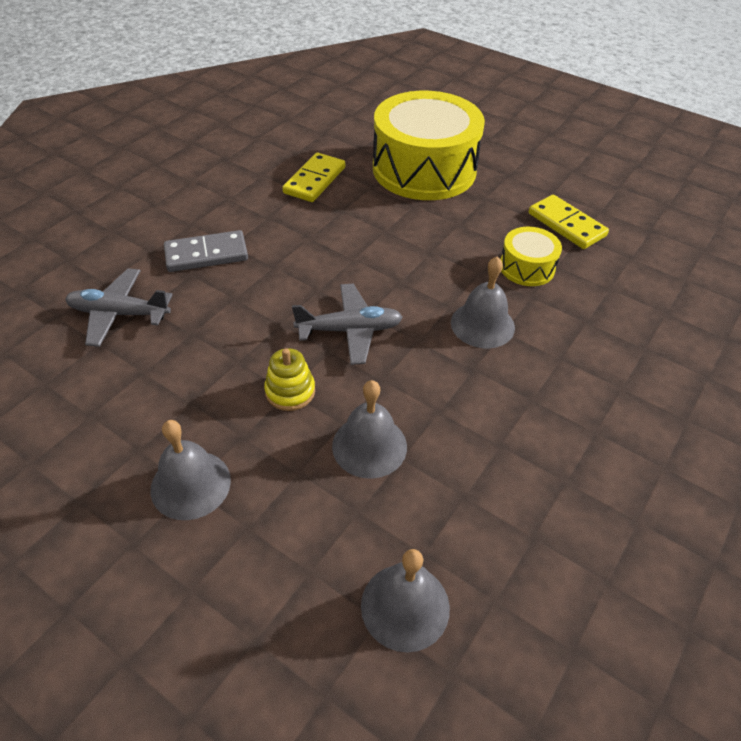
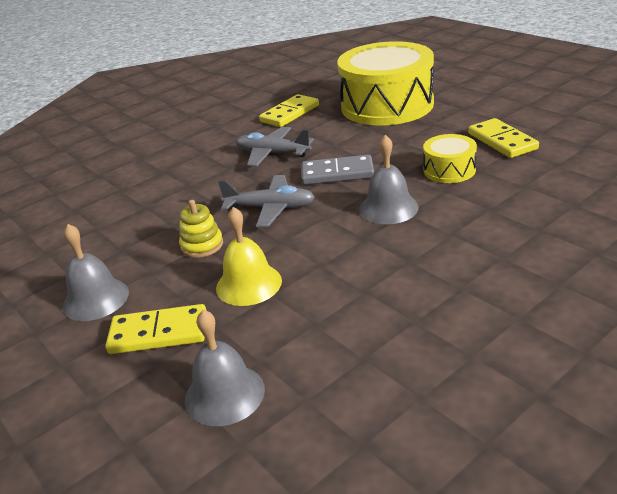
camera: 20 degrees right, 15 degrees down
grey plane [65,268,173,347] -> grey plane moved to [236,127,314,167]
grey domino [164,230,248,272] -> grey domino moved to [301,155,374,185]
grey bell [332,380,407,479] -> yellow bell [216,207,282,306]
none -> yellow domino [105,304,207,354]

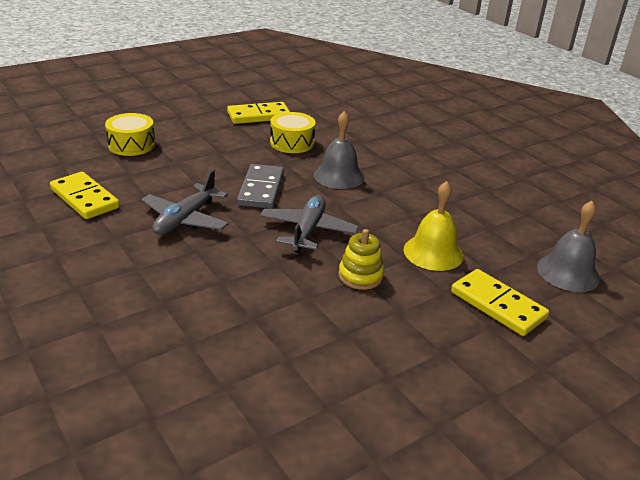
camera: 90 degrees left, 0 degrees up
grey bell [63,224,129,321] -> none
yellow domino [105,304,207,354] -> yellow domino turned 45 degrees counterclockwise [451,269,549,336]
yellow drum [337,41,434,125] -> yellow drum [105,113,155,156], size x0.46

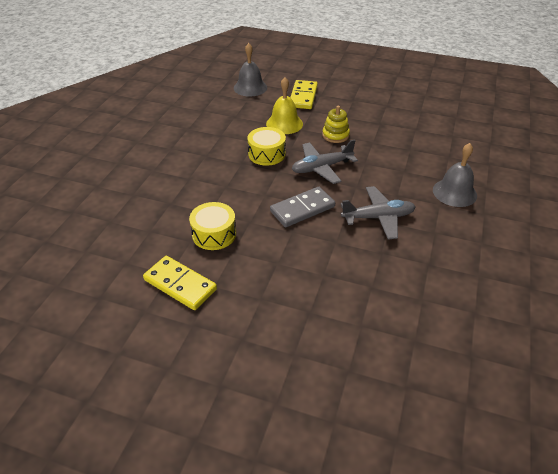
camera: 125 degrees left, 10 degrees up
yellow domino [50,172,120,219] -> none
yellow drum [105,113,155,156] -> yellow drum moved to [247,127,286,166]
grey bell [314,111,365,189] -> grey bell moved to [433,143,477,207]

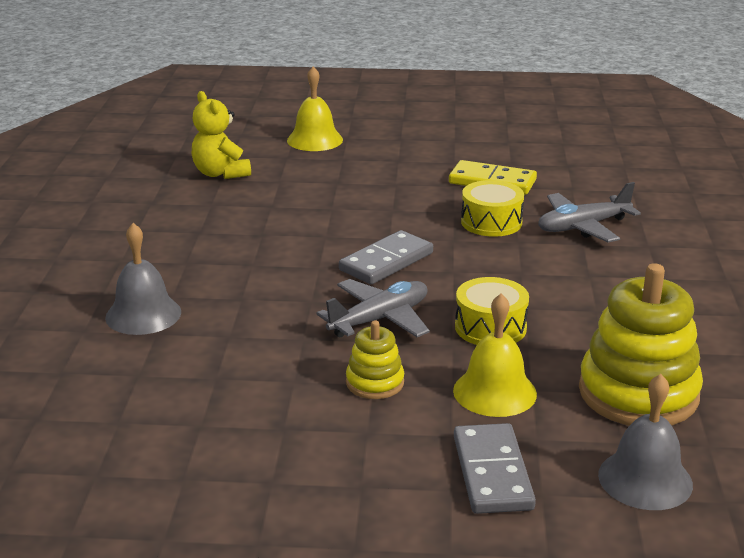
camera: 165 degrees right, 15 degrees down
yellow domino [290,80,318,109] -> grey domino [454,423,536,514]
grey plane [341,186,415,240] -> grey plane moved to [538,182,641,242]
none -> yellow teddy bear [191,91,251,179]
none -> yellow bell [287,66,343,151]
none -> yellow stacking toy [579,263,703,426]

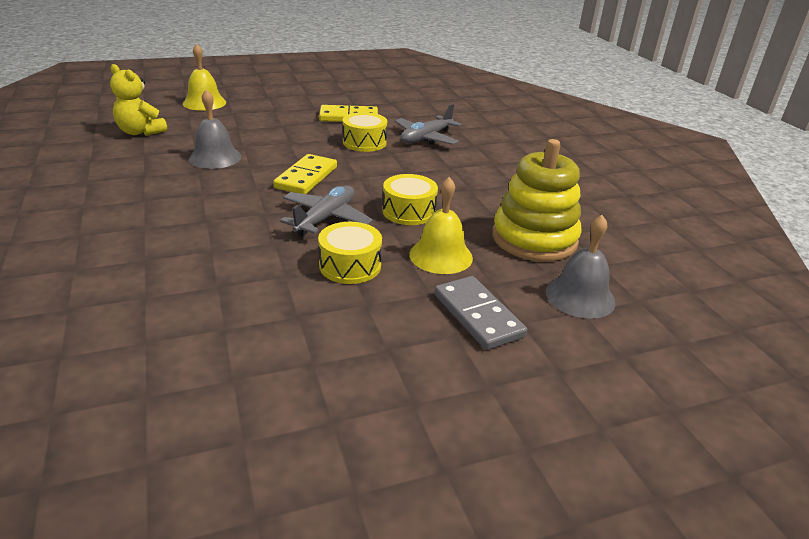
camera: 25 degrees left, 5 degrees up
grey bell [105,223,181,335] -> grey bell moved to [189,89,241,169]
grey domino [339,230,433,284] -> yellow domino [273,154,337,194]
yellow stacking toy [346,321,404,399] -> yellow drum [318,222,382,284]

